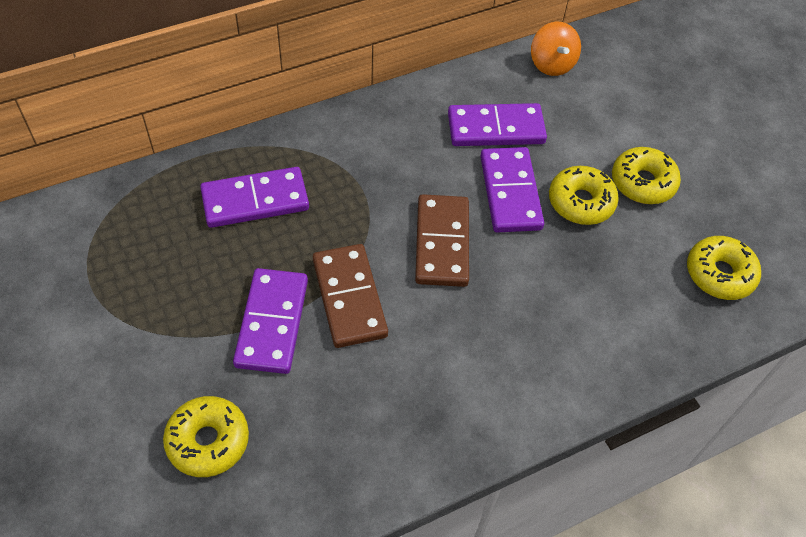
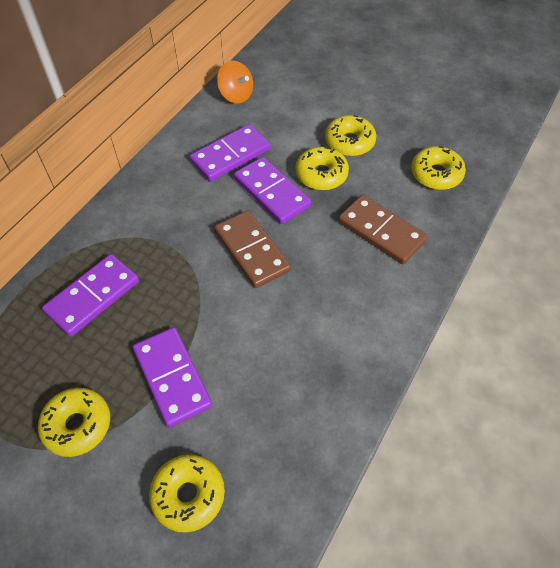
camera: 30 degrees left, 0 degrees up
brown domino [313,244,388,348] -> brown domino moved to [338,195,428,264]
none -> yellow donut [38,388,110,457]

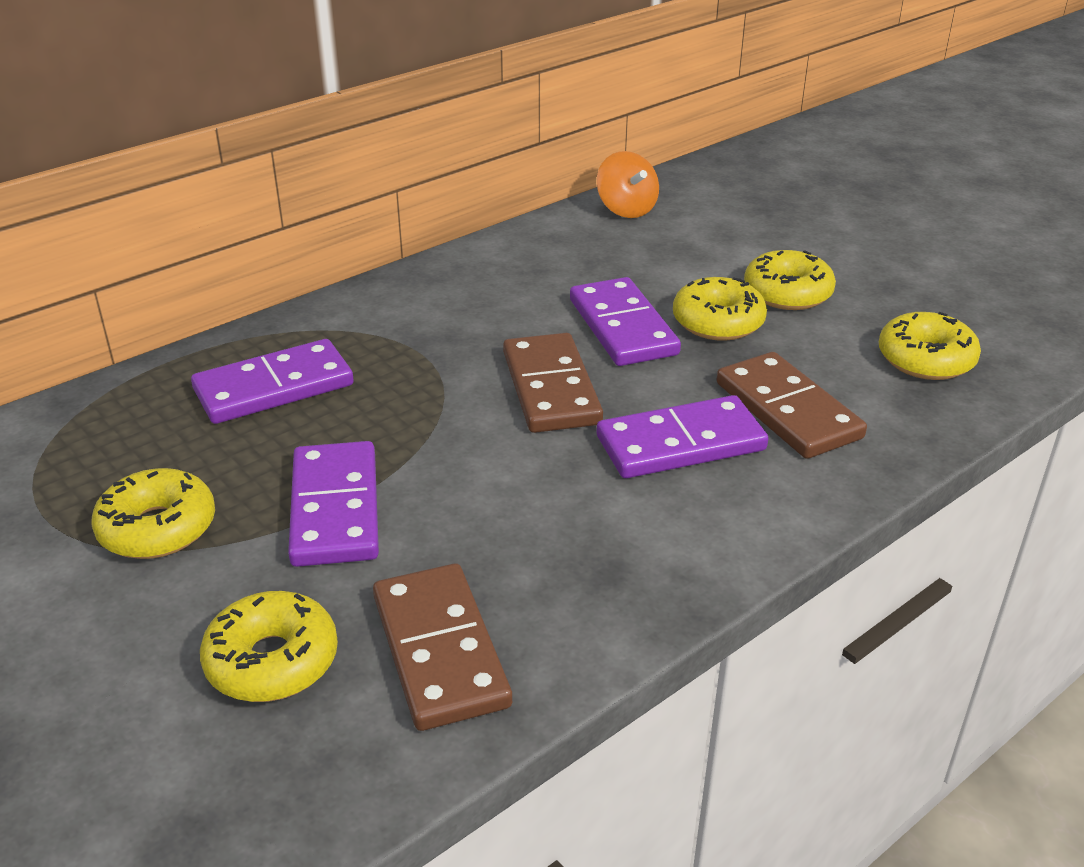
camera: 20 degrees right, 20 degrees down
purple domino [189,124,271,182] -> purple domino moved to [597,395,768,478]
none -> brown domino [373,564,512,731]

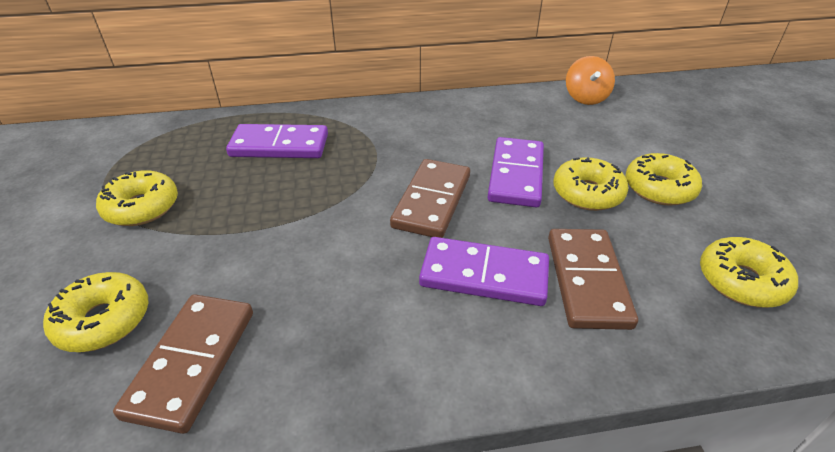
camera: 30 degrees right, 5 degrees up
purple domino [288,441,379,567] -> none

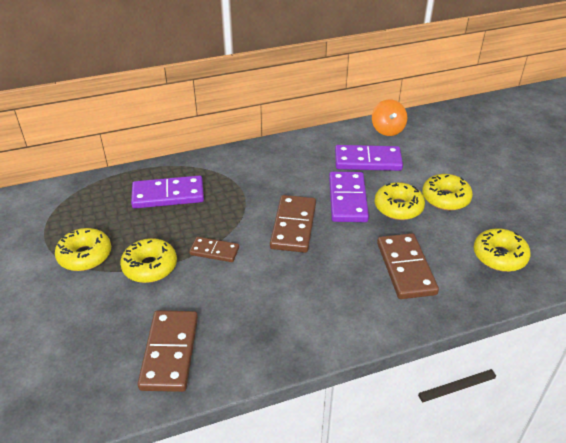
camera: 10 degrees left, 0 degrees up
yellow donut [43,272,148,352] -> yellow donut moved to [120,238,177,283]
purple domino [419,237,549,306] -> purple domino moved to [335,145,403,171]
none -> brown domino [189,237,239,262]

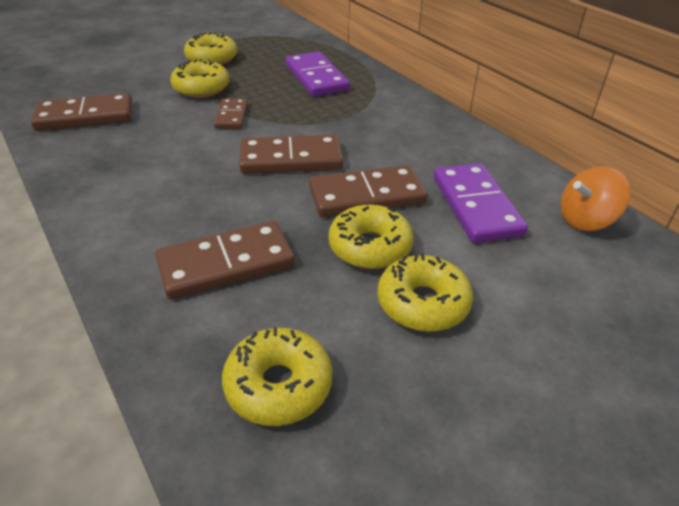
camera: 75 degrees right, 0 degrees up
purple domino [329,172,369,222] -> brown domino [309,165,427,217]

